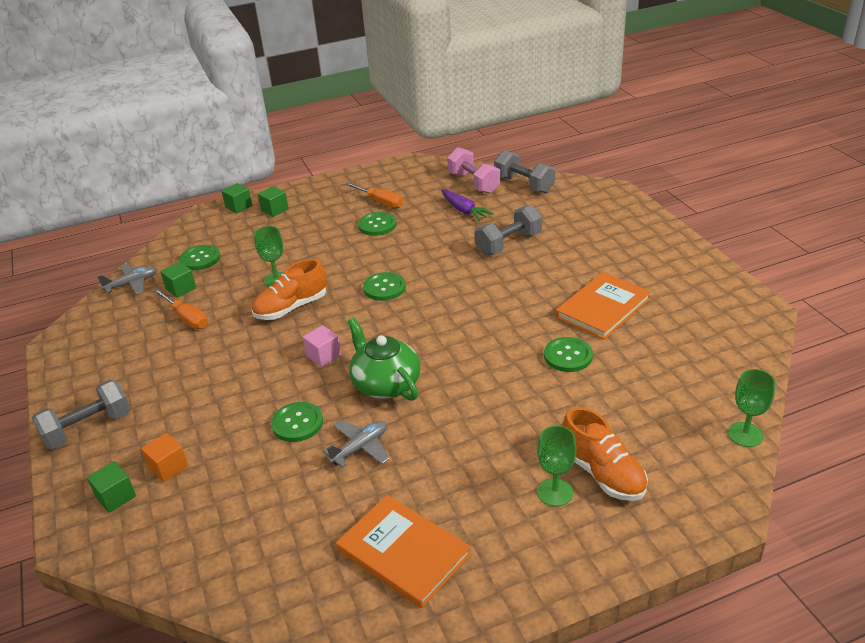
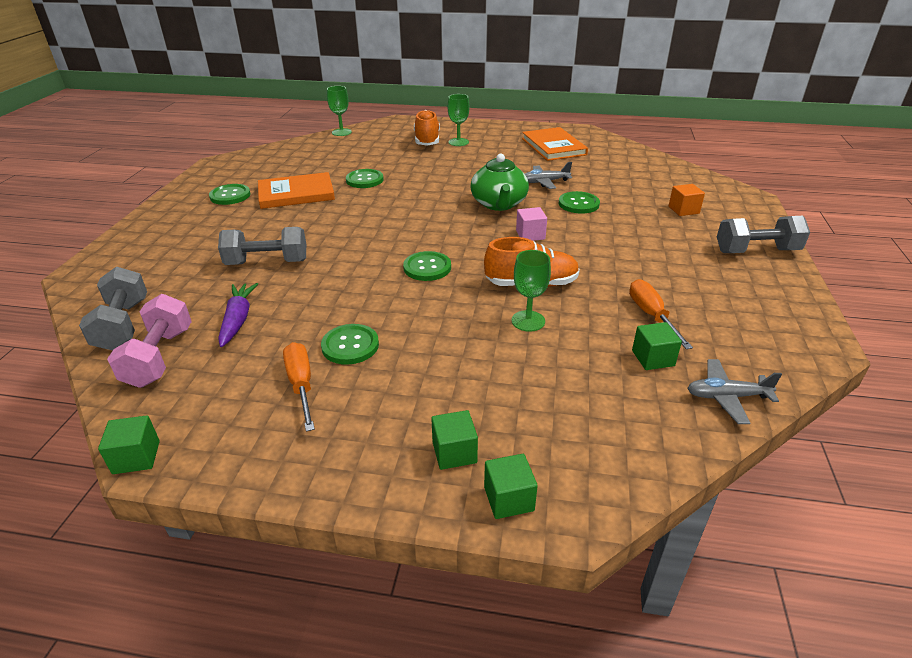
camera: 150 degrees left, 0 degrees up
green cube [87,461,136,513] -> green cube moved to [98,415,160,474]
green button [179,245,220,270] -> green button moved to [209,184,250,205]

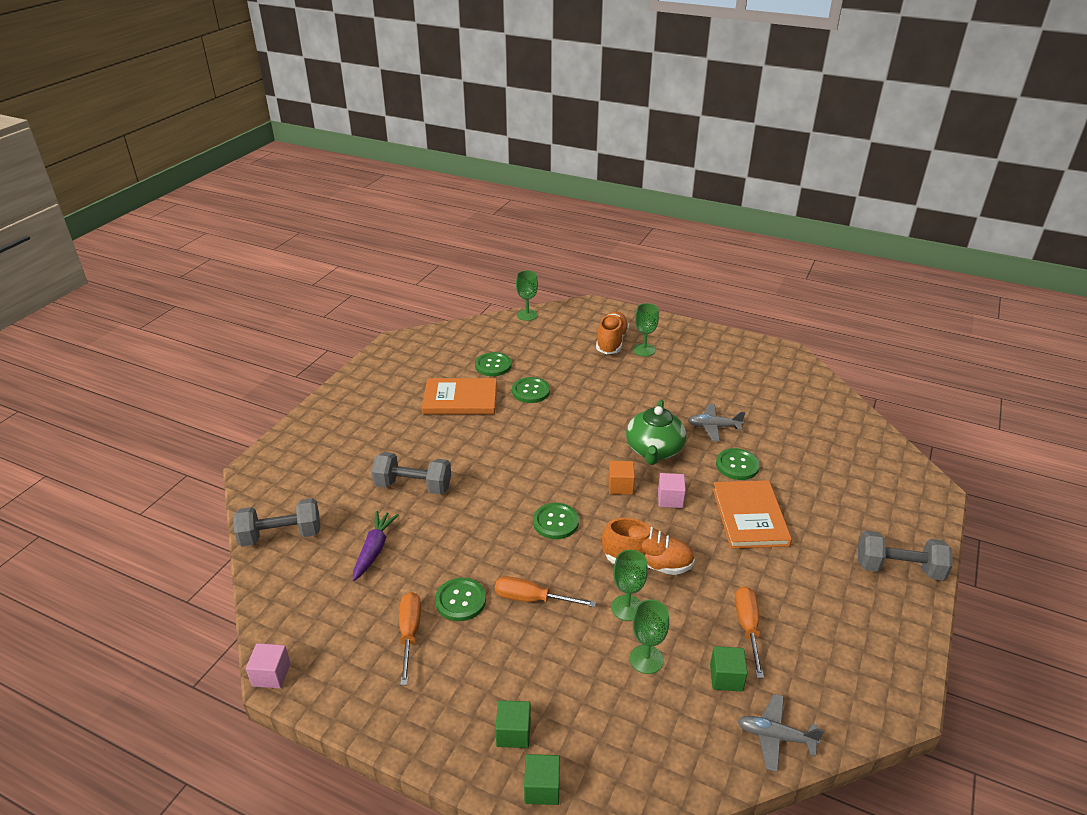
camera: 15 degrees right, 0 degrees up
grey dumbbell [79,266,147,350] -> grey dumbbell turned 75 degrees clockwise [233,498,320,546]
green cube [98,415,160,474] -> pink cube [246,643,291,689]
pink dumbbell [107,294,192,388] -> none
green button [209,184,250,205] -> green button moved to [475,352,512,376]
orange book [522,127,588,161] -> orange book moved to [713,480,792,549]
orange cube [669,184,705,216] -> orange cube moved to [609,461,635,495]
none -> orange screwdriver [495,576,596,607]
none -> green goblet [630,599,669,674]

